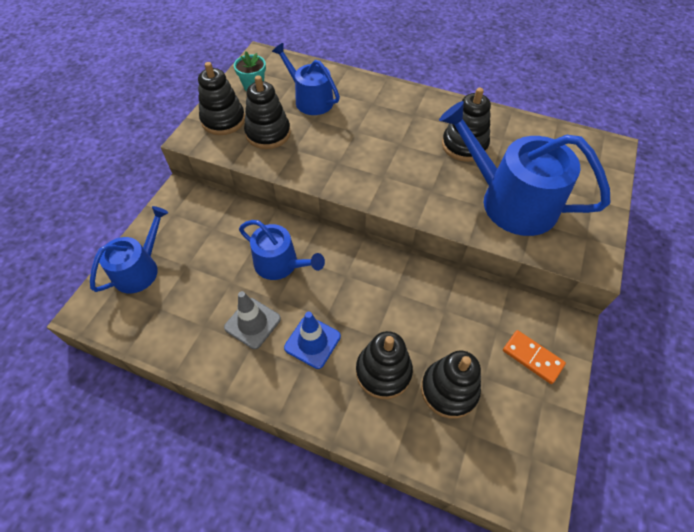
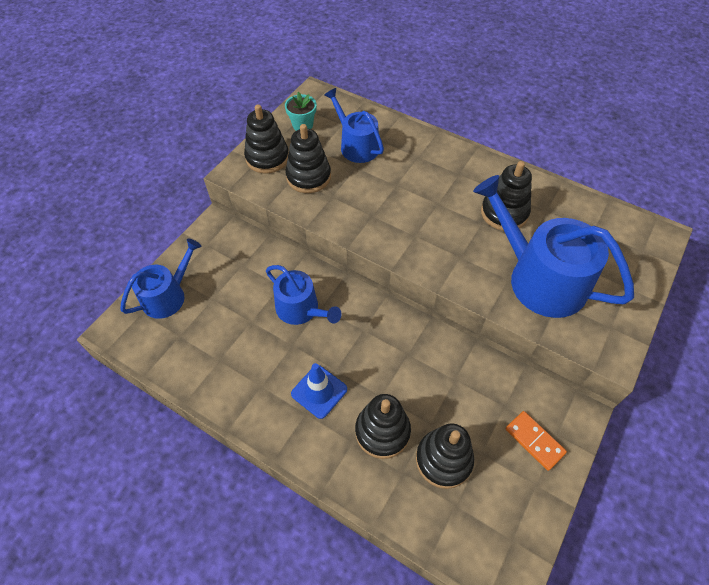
camera: 10 degrees right, 0 degrees up
grey traffic cone [224,291,281,349] -> none

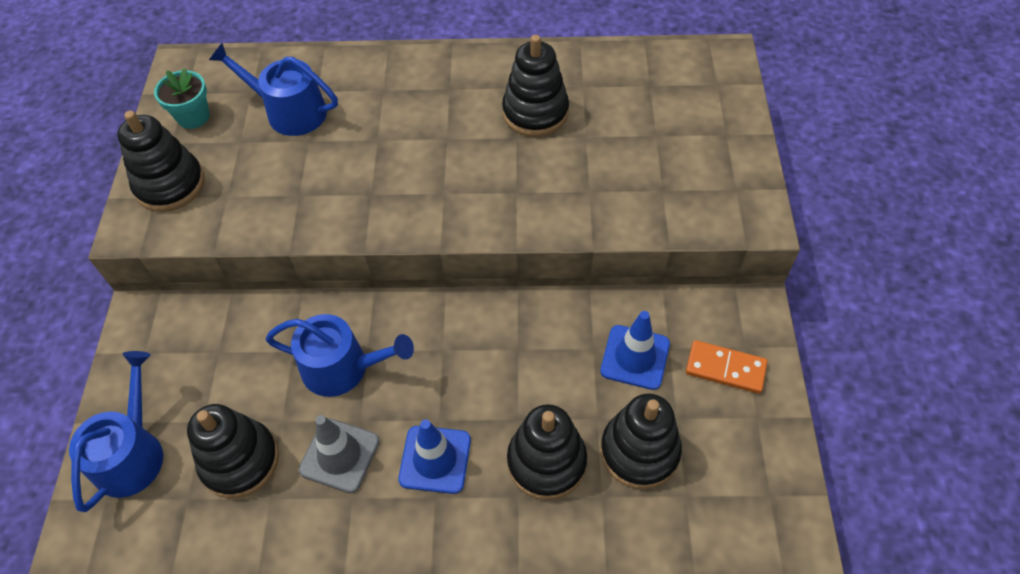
camera: 30 degrees left, 0 degrees up
black stacking toy [285,124,331,193] -> black stacking toy moved to [187,404,279,498]
blue watering can [473,175,634,318] -> none
none -> grey traffic cone [299,415,380,493]
none -> blue traffic cone [600,311,670,390]

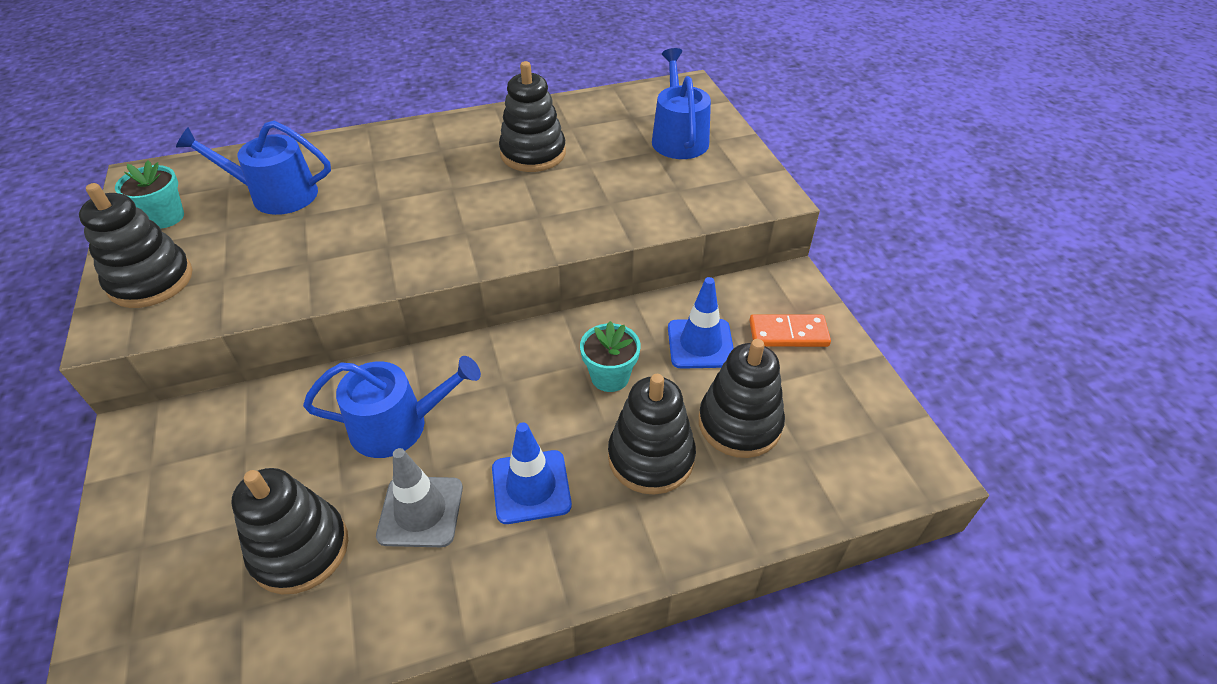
camera: 20 degrees left, 10 degrees down
blue watering can [69,351,163,512] -> blue watering can moved to [652,48,711,159]
none -> turquoise flower pot [580,321,641,392]

